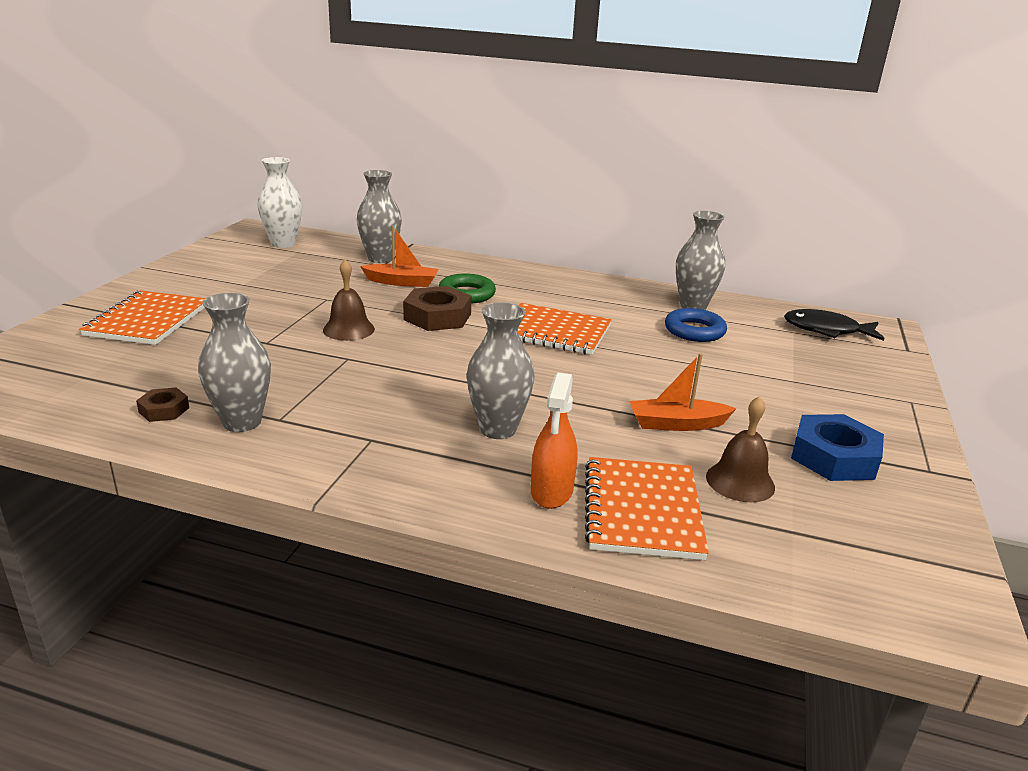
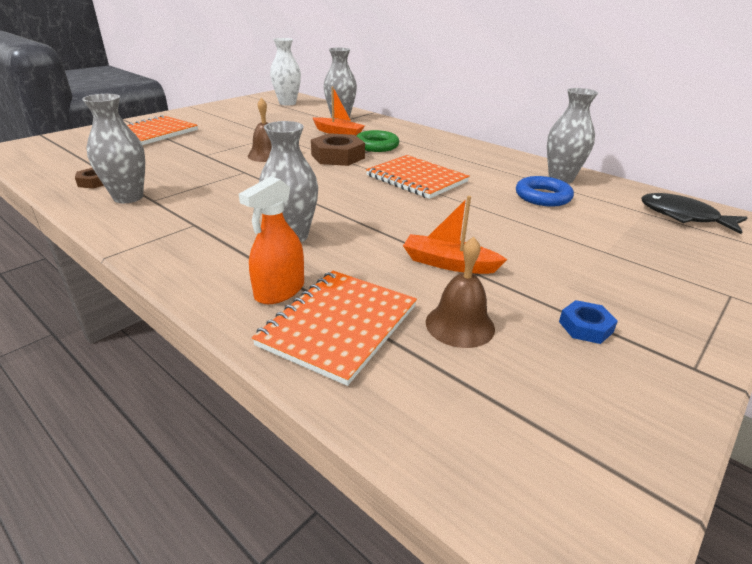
camera: 25 degrees right, 5 degrees up
blue nut [791,414,884,481] -> blue nut [559,300,618,344], size x0.53

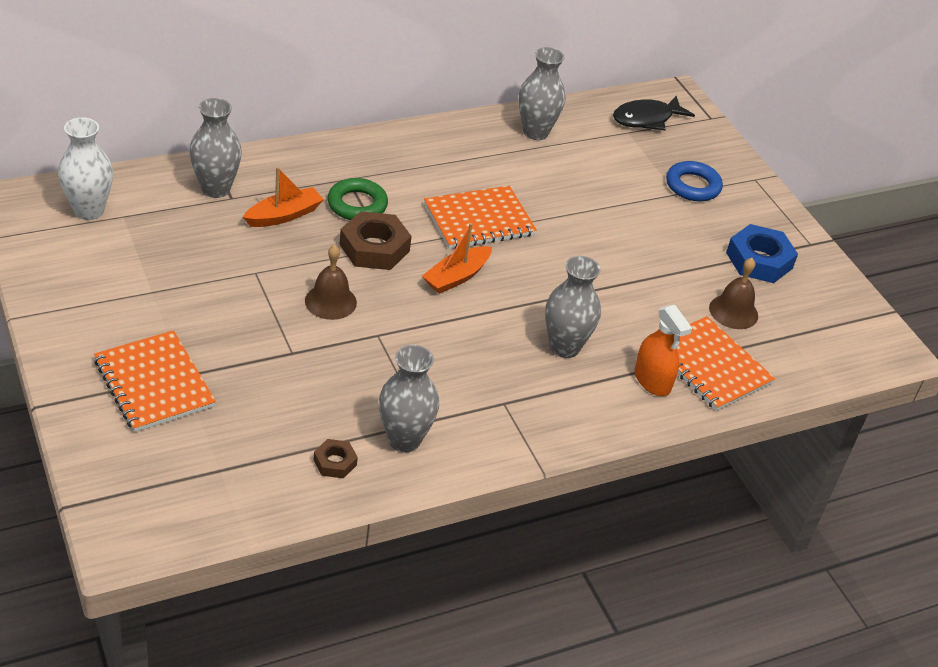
camera: 70 degrees left, 10 degrees up
orange boat [403,196,507,274] -> orange boat moved to [422,223,492,294]
blue ring [516,176,574,207] -> blue ring moved to [666,161,723,201]
blue nut [559,300,618,344] -> blue nut [726,224,798,283], size x1.89

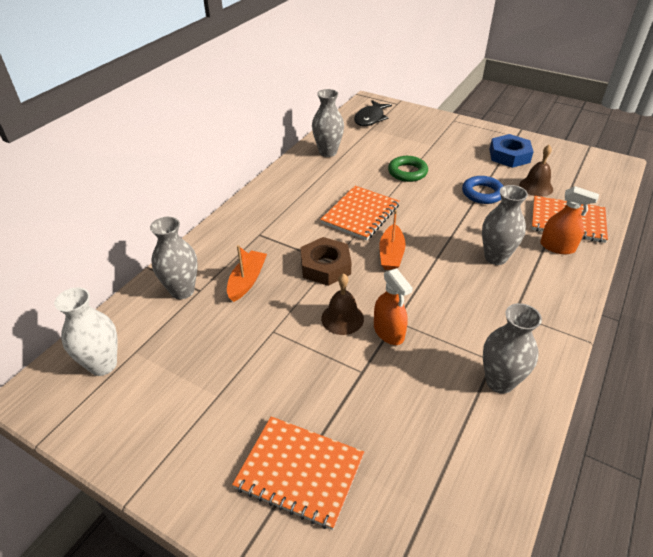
camera: 30 degrees left, 0 degrees up
brown nut [314,439,358,478] -> none
green ring [328,178,388,220] -> green ring moved to [388,156,428,182]
blue ring [666,161,723,201] -> blue ring moved to [462,176,503,204]
none -> orange spray bottle [374,268,413,345]

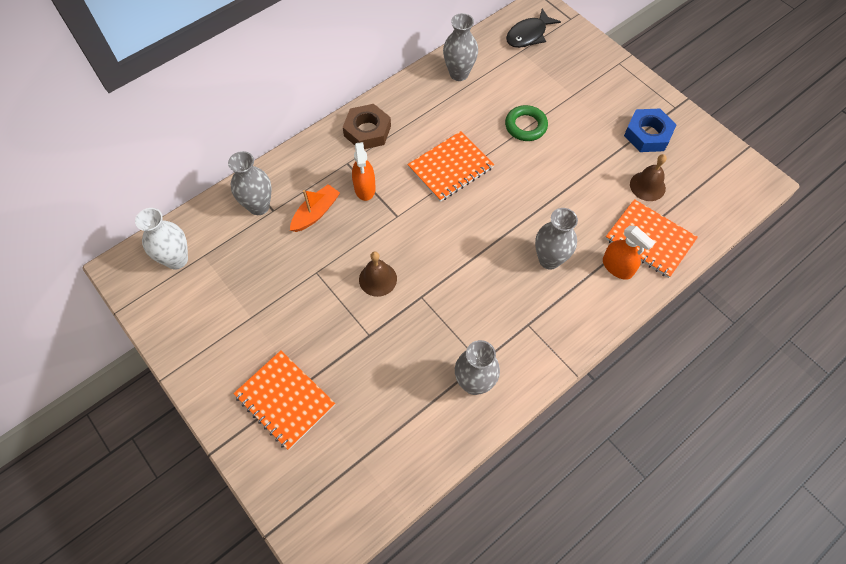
camera: 20 degrees right, 20 degrees up
brown nut [300,237,352,286] -> brown nut moved to [343,104,391,149]
orange spray bottle [374,268,413,345] -> orange spray bottle moved to [352,142,376,201]
orange boat [379,210,406,270] -> none
blue ring [462,176,503,204] -> none

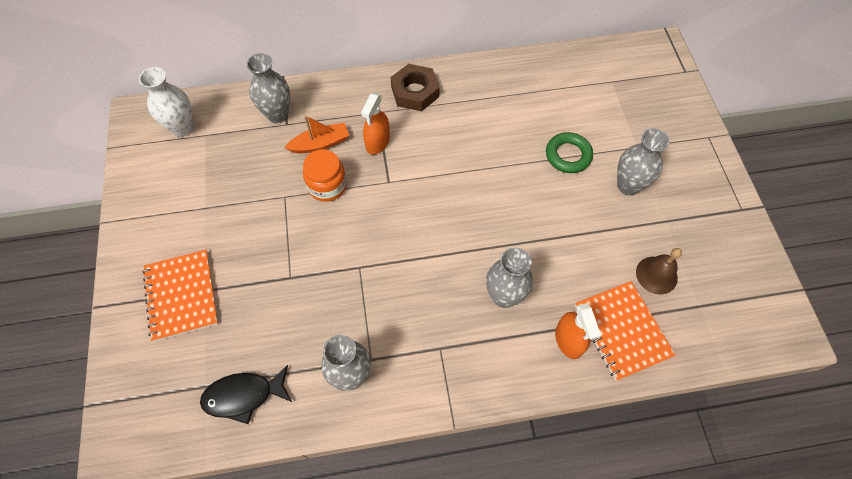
camera: 30 degrees right, 0 degrees up
brown bell [359,252,397,297] -> none
orange notebook [407,131,494,202] -> none
grey vase [443,13,478,81] -> grey vase moved to [617,128,670,196]
black fish [506,8,561,48] -> black fish moved to [200,365,292,424]
blue nut [624,109,677,152] -> none
none -> orange jar [303,149,347,202]

